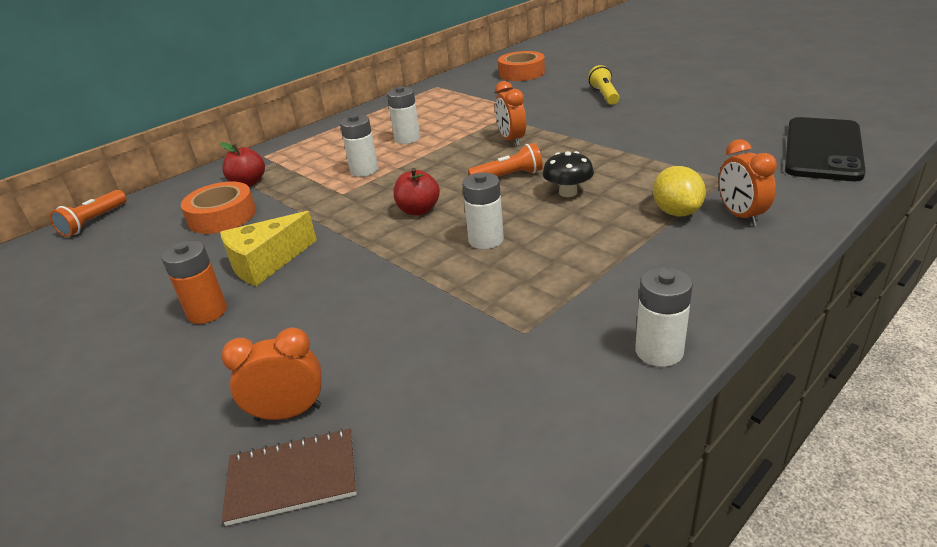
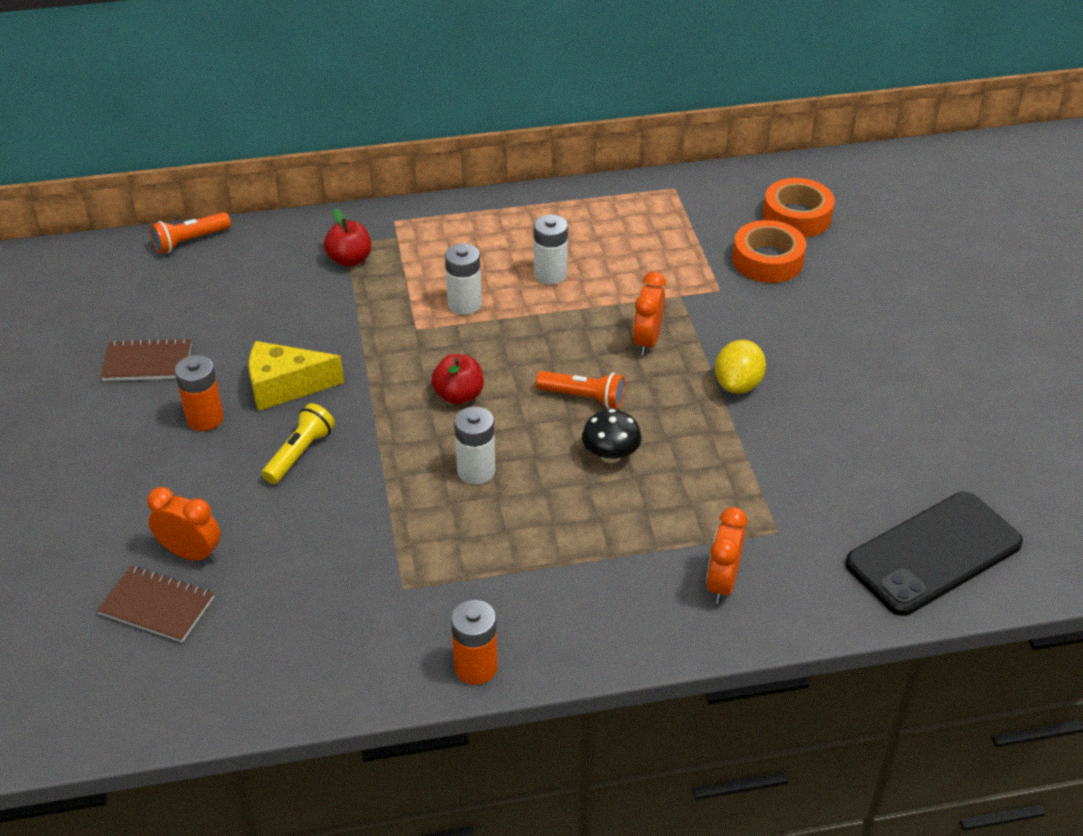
camera: 30 degrees right, 10 degrees up
orange tape [181,182,256,234] -> orange tape moved to [732,220,806,283]
yellow flashlight [588,65,620,105] -> yellow flashlight moved to [262,403,335,484]
white battery [635,267,693,367] -> orange battery [451,600,498,685]
yellow lemon [653,166,706,216] -> yellow lemon moved to [715,340,766,394]
none -> brown notebook [100,338,192,381]

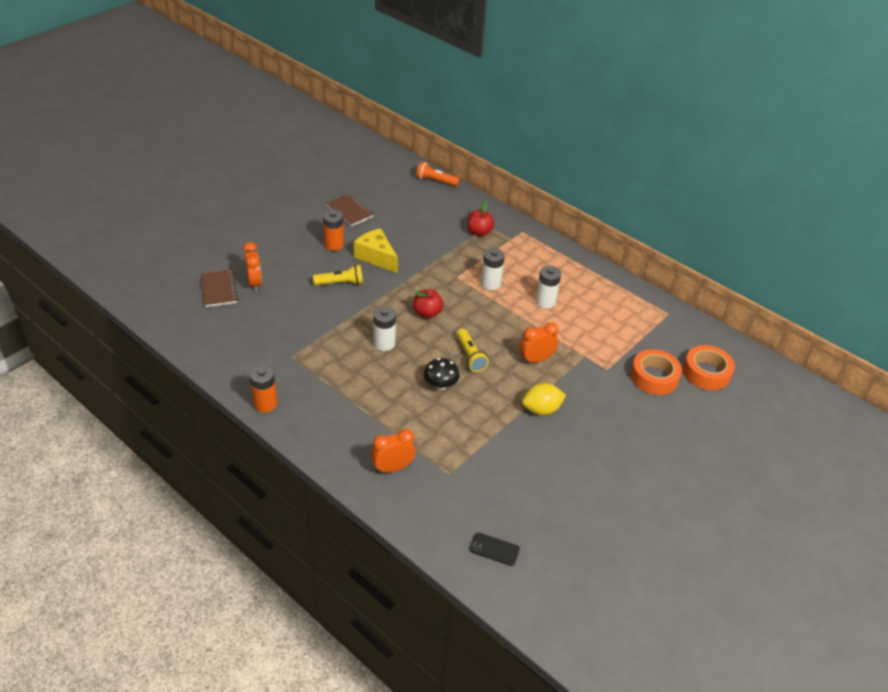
camera: 50 degrees right, 0 degrees up
orange flashlight [536,371,625,409] -> yellow flashlight [457,329,489,372]
black phone [845,492,1023,616] -> black phone [469,533,520,566], size x0.42

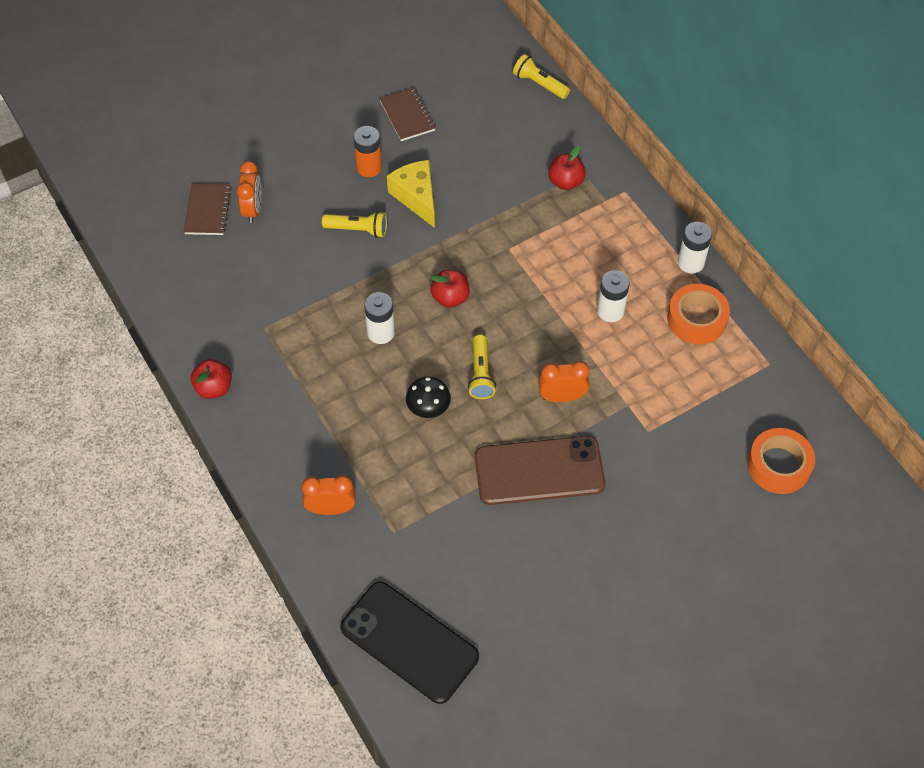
camera: 20 degrees right, 15 degrees up
orange battery [249,365,277,413] -> red apple [191,359,232,399]
orange flashlight [416,161,460,186] -> yellow flashlight [513,54,570,99]
black phone [469,533,520,566] -> black phone [340,581,479,704], size x2.40
white battery [481,248,505,290] -> white battery moved to [678,222,712,274]
yellow lemon [522,383,566,415] -> brown phone [475,436,605,505]
orange tape [631,349,682,395] -> orange tape moved to [667,284,730,344]

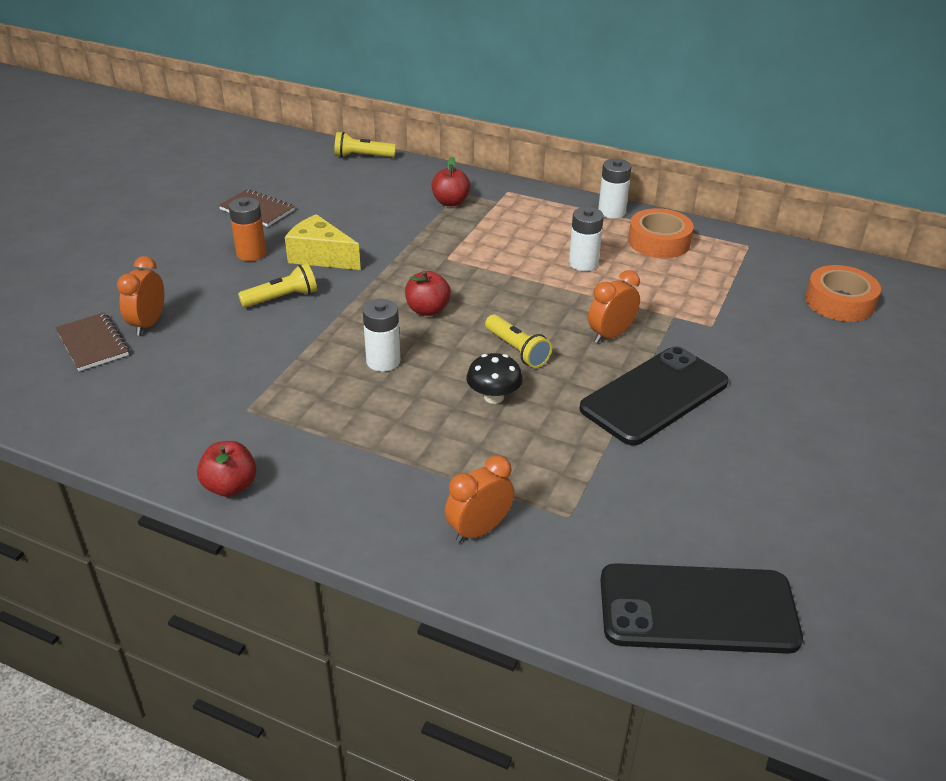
camera: 35 degrees left, 20 degrees down
orange clock [237,161,262,223] -> orange clock turned 135 degrees counterclockwise [117,256,164,336]
brown phone [475,436,605,505] -> black phone [580,346,729,445]

